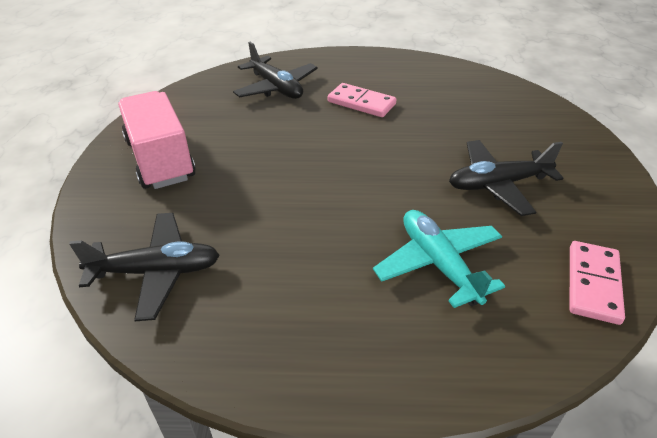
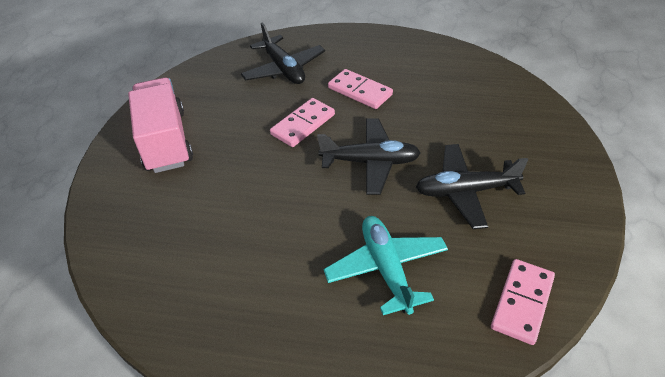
camera: 10 degrees right, 5 degrees up
black plane [69,213,220,321] -> black plane moved to [317,118,421,195]
none -> pink domino [270,98,335,147]

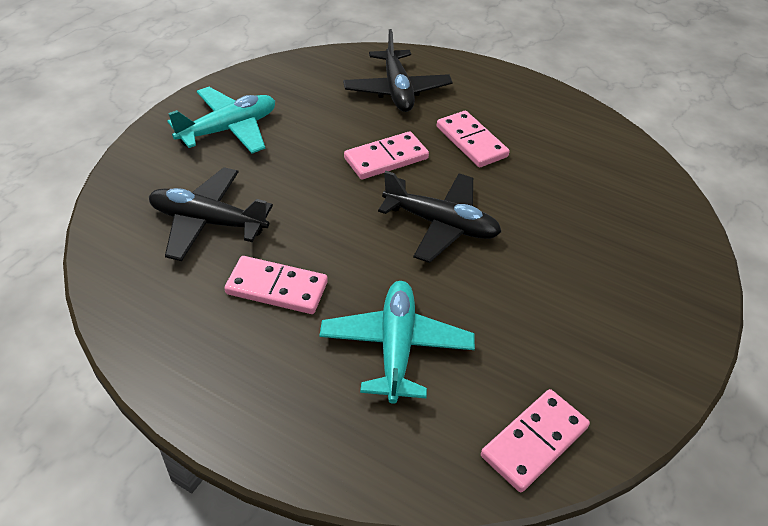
camera: 15 degrees right, 0 degrees up
pink truck [128,77,193,173] -> turquoise plane [168,87,275,154]
black plane [416,144,528,229] -> black plane moved to [149,167,273,261]
none -> pink domino [224,256,328,314]

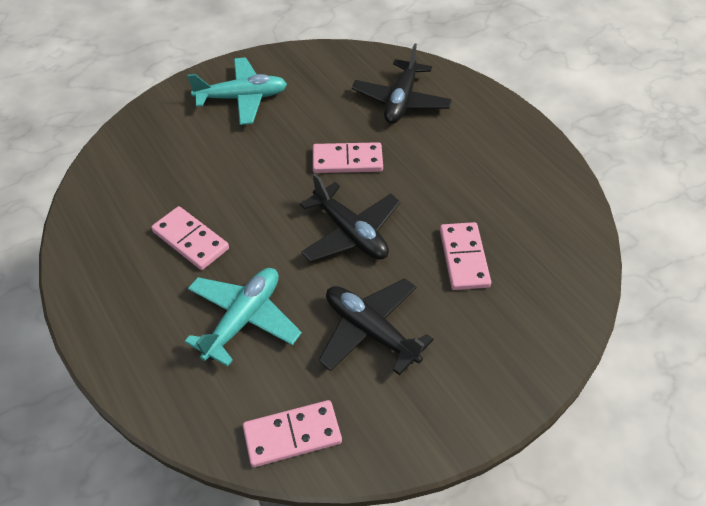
camera: 30 degrees right, 5 degrees up
black plane [149,167,273,261] -> black plane moved to [318,278,434,375]
pink domino [437,110,510,167] -> pink domino moved to [440,222,491,290]

